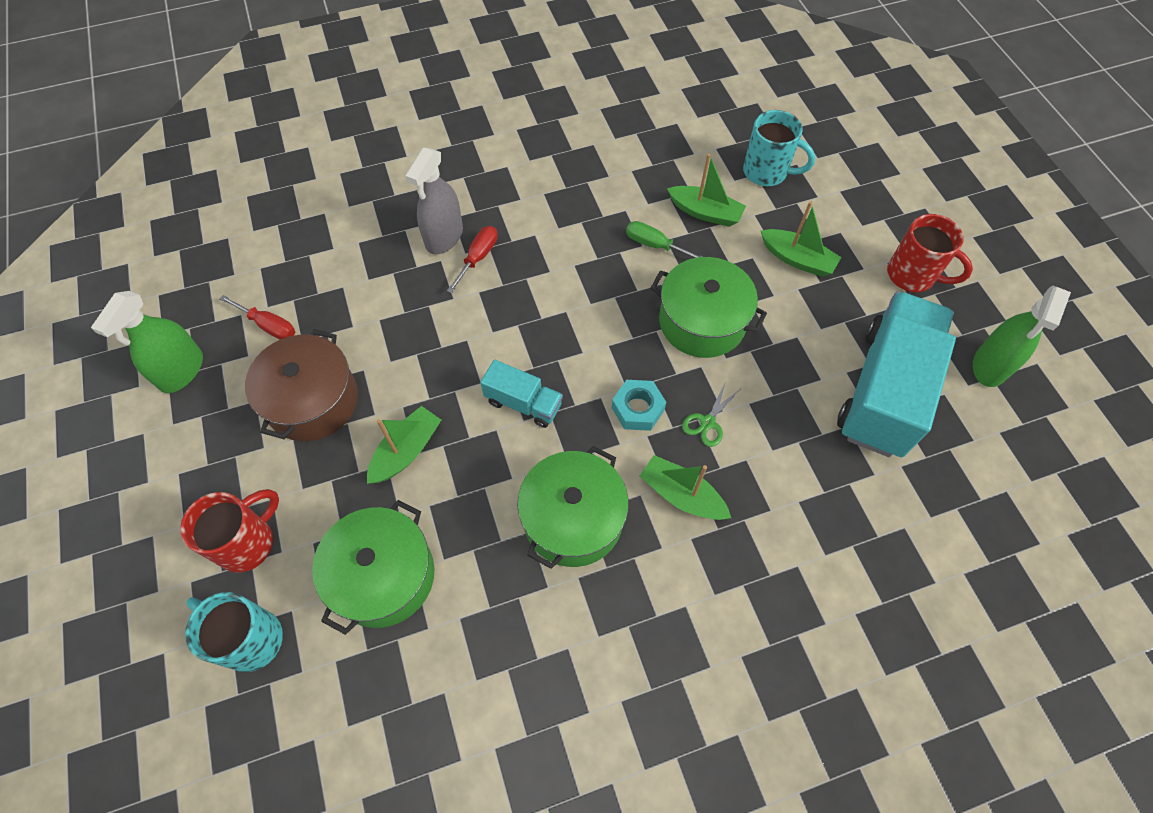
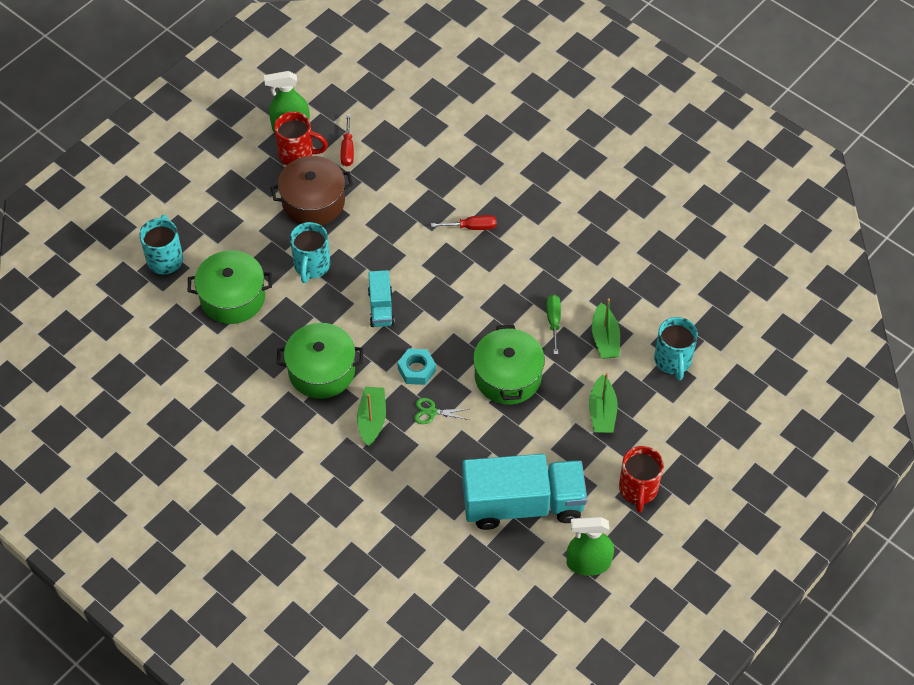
camera: 60 degrees right, 5 degrees down
red mug [180,489,279,573] -> red mug moved to [274,112,328,165]
green boat [367,406,441,484] -> turquoise mug [290,222,330,283]
grey spray bottle [405,147,463,254] -> none

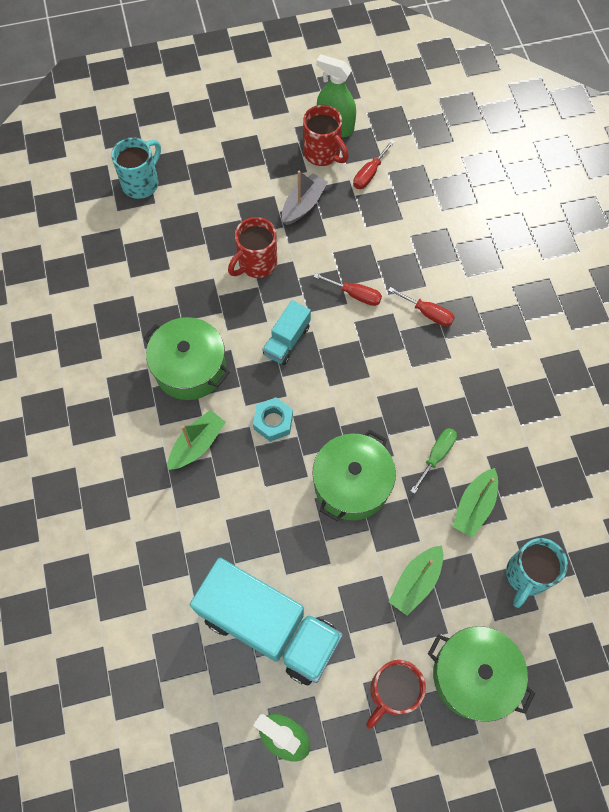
camera: 35 degrees right, 10 degrees up
green pot [188,250,272,324] -> green pot moved to [428,626,535,722]
brown pot [270,156,353,225] -> grey boat [282,171,328,225]
turquoise mug [290,222,330,283] -> red mug [228,217,277,278]
green scissors [414,398,469,424] -> none
none -> red screwdriver [314,273,382,306]

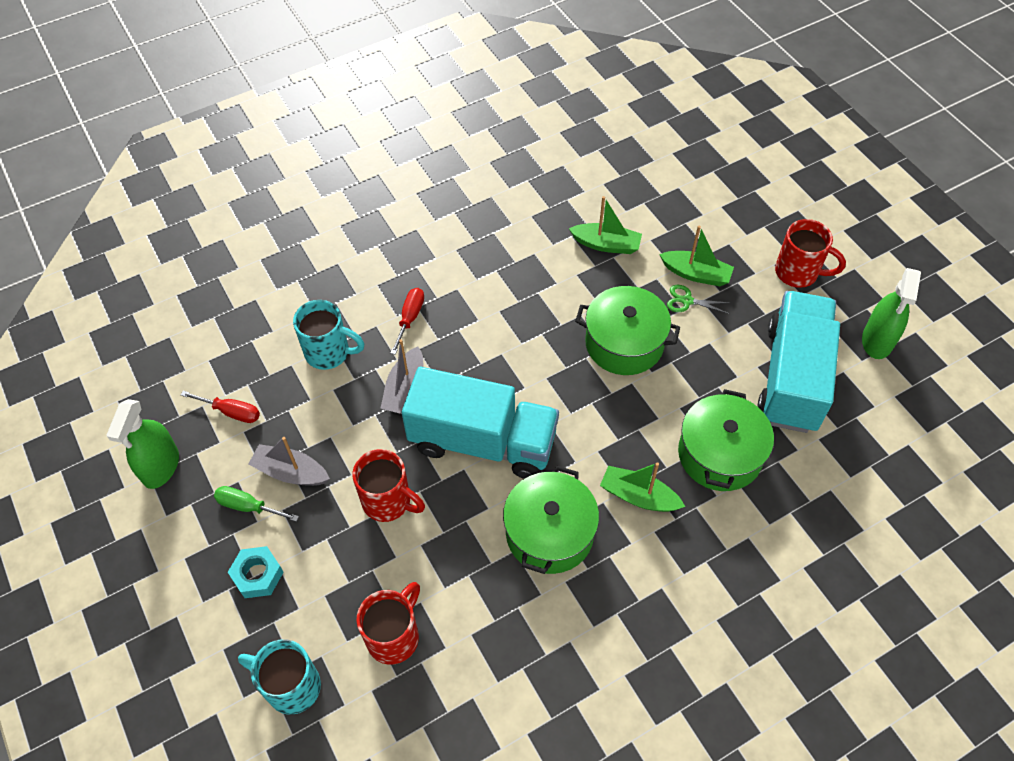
camera: 105 degrees left, 10 degrees down
turquoise nut [253,397,293,442] -> turquoise nut moved to [228,546,284,598]
turquoise truck [262,300,311,365] -> turquoise truck [402,367,559,479], size x2.09
red mug [303,105,349,166] -> red mug moved to [356,582,420,665]
red screwdriver [314,273,382,306] -> grey boat [380,339,424,414]
green screwdriver [411,428,457,494] -> green screwdriver moved to [214,486,299,522]
green pot [428,626,535,722] -> green pot moved to [678,389,774,491]
turquoise mug [506,538,568,608] -> turquoise mug moved to [293,300,364,370]
none -> green scissors [667,285,731,314]

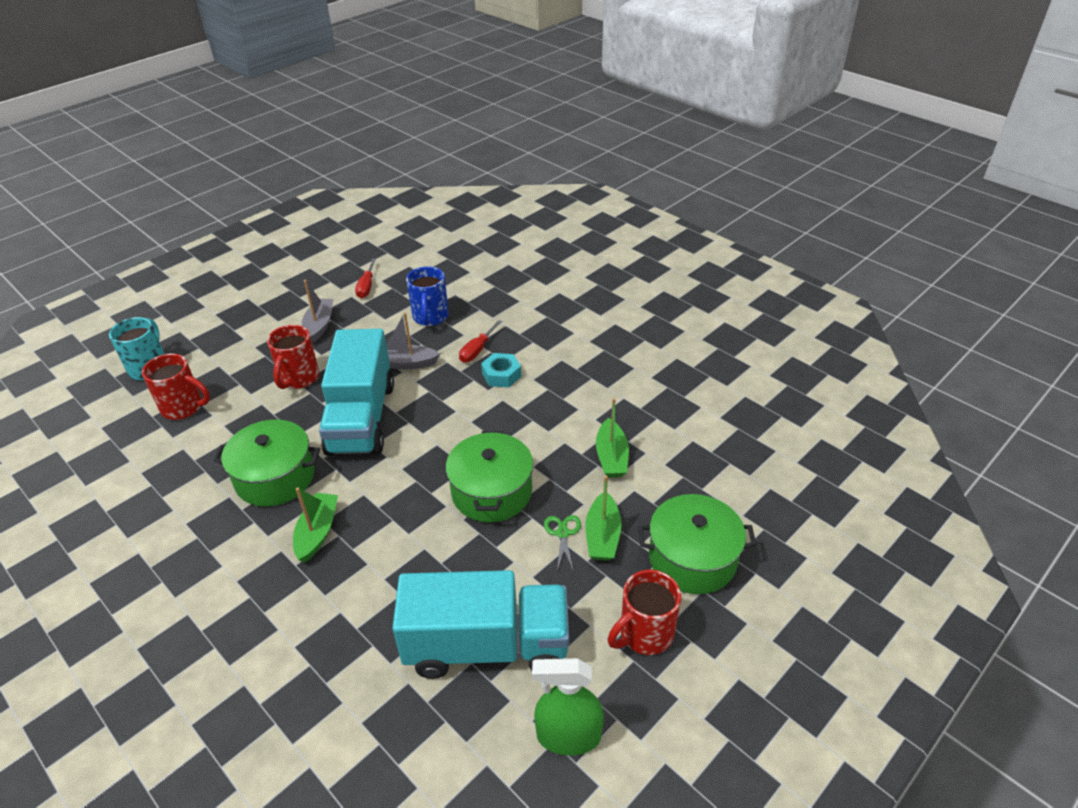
camera: 75 degrees right, 15 degrees down
green spray bottle [107,399,179,489] -> none
green screwdriver [214,486,299,522] -> none
turquoise nut [228,546,284,598] -> turquoise nut moved to [481,353,521,387]
turquoise mug [293,300,364,370] -> blue mug [406,266,449,326]
red screwdriver [390,288,424,355] -> red screwdriver turned 120 degrees clockwise [459,320,502,362]
green pot [678,389,774,491] -> green pot moved to [638,494,756,594]
red mug [775,219,846,288] -> red mug turned 45 degrees clockwise [608,569,681,655]

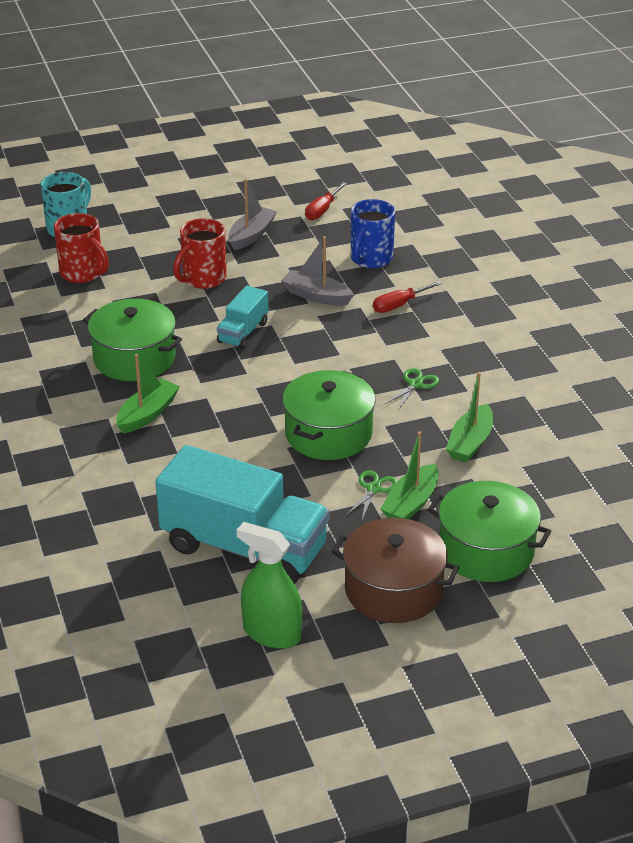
camera: 25 degrees right, 5 degrees down
turquoise truck [319,329,394,456] -> turquoise truck [217,286,268,349], size x0.48
turquoise nut [481,353,521,387] -> none
red mug [608,569,681,655] -> brown pot [332,518,459,623]
none -> green scissors [385,368,439,410]

